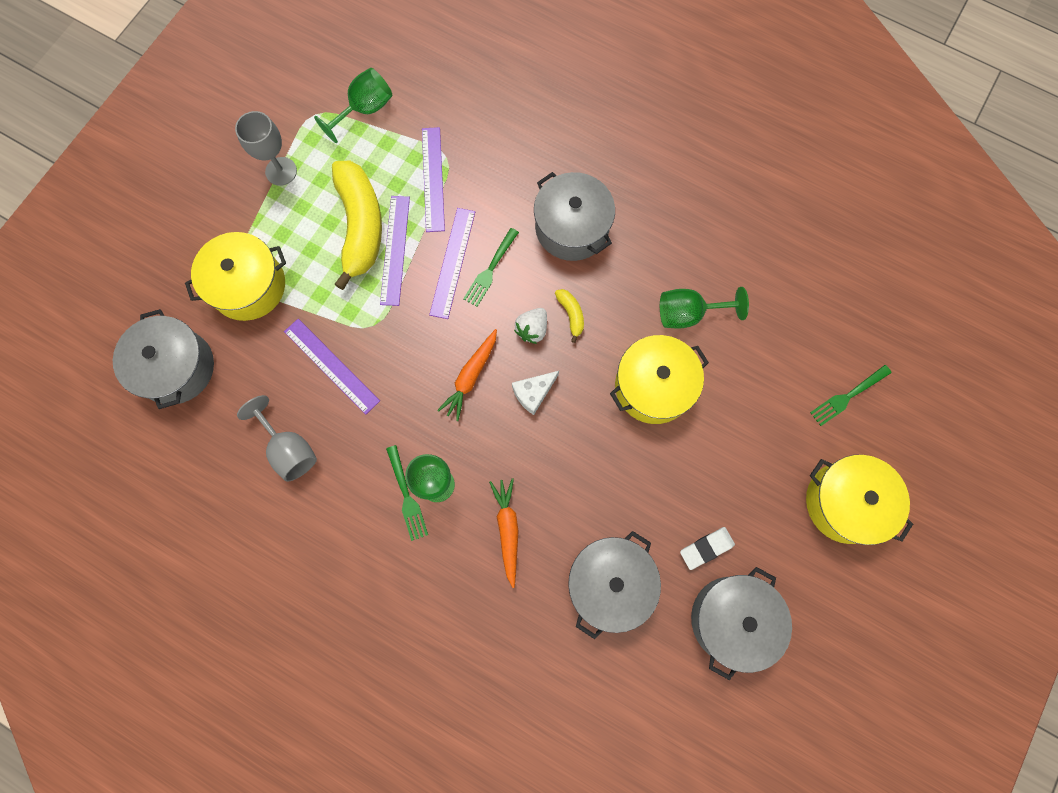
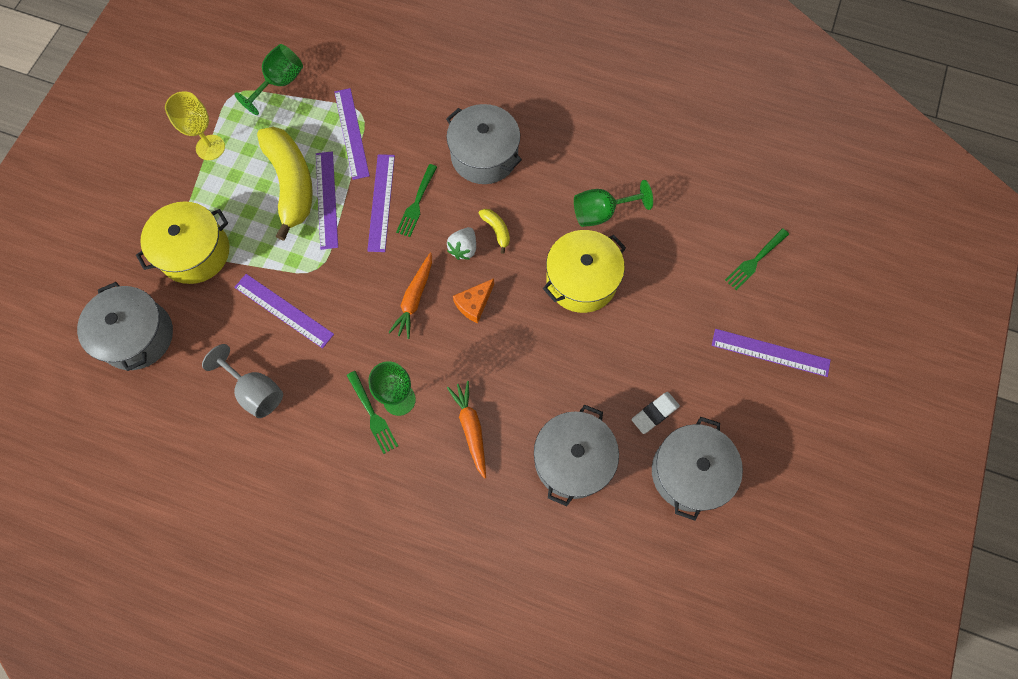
camera: 10 degrees left, 5 degrees down
grey goblet [235,111,297,186] -> yellow goblet [165,91,225,160]
white cheese [512,371,559,415] -> orange cheese [453,278,494,323]
yellow pot [806,455,913,545] -> purple ruler [712,329,831,377]

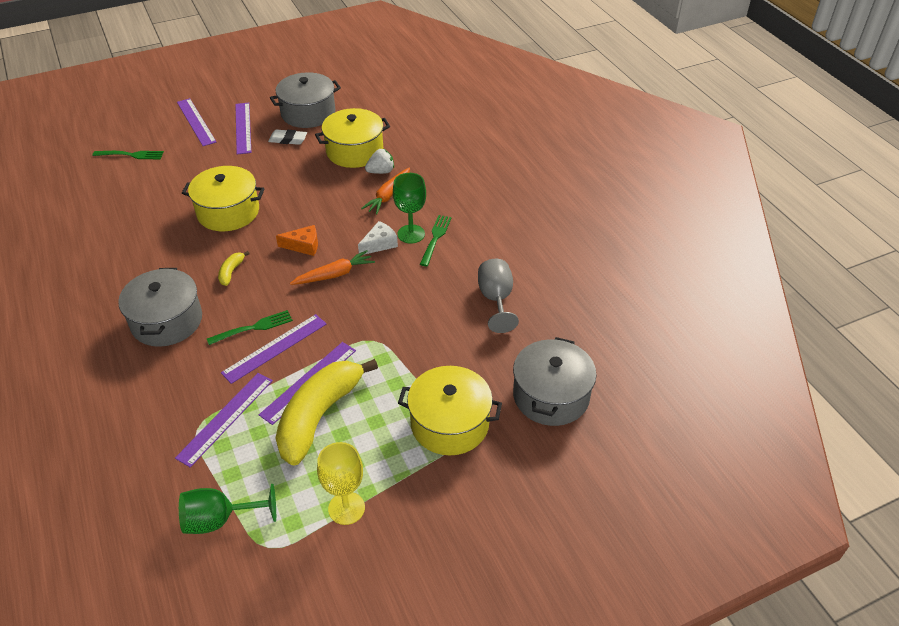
camera: 135 degrees left, 25 degrees down
purple ruler [234,274,334,348] -> purple ruler moved to [235,103,252,155]
white strawberry [447,227,476,260] -> white strawberry moved to [365,149,394,174]
grey pot [534,405,619,506] -> yellow pot [315,108,390,168]
green goblet [574,180,653,227] -> none
none -> white cheese [358,221,398,255]

